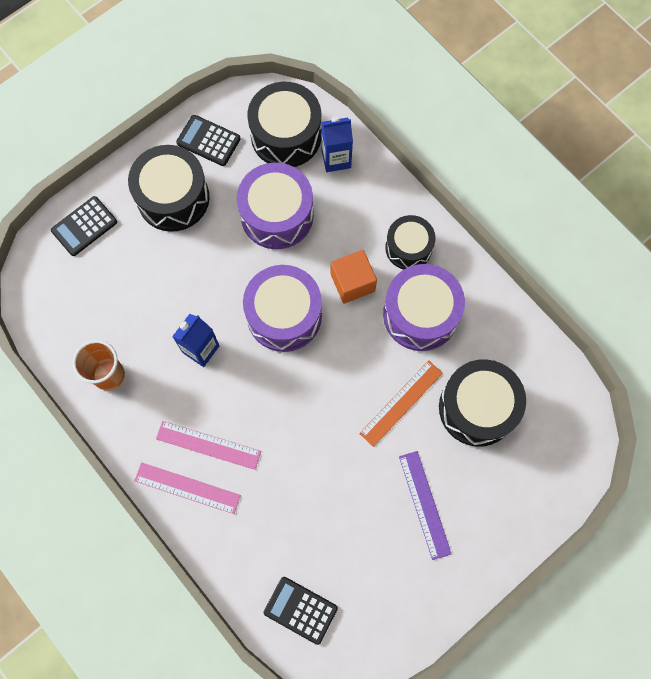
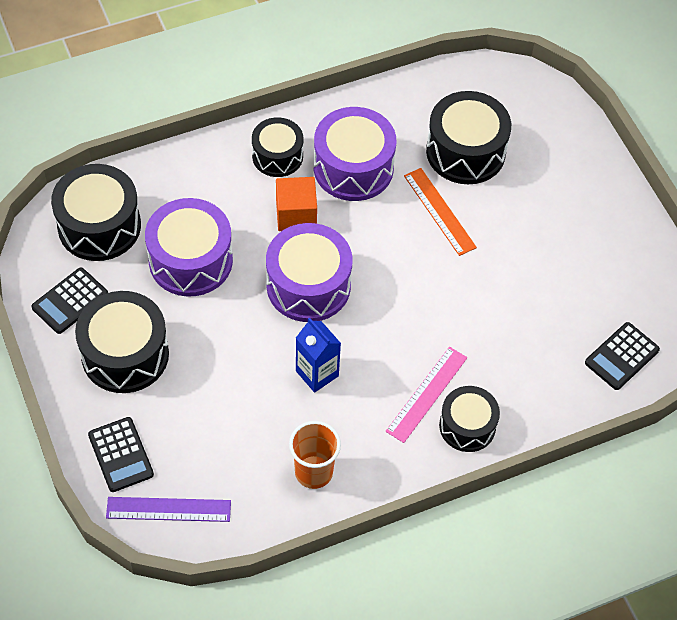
camera: 75 degrees left, 15 degrees down
pink ruler [134,462,241,514] -> black drum [439,386,500,452]
blue carton [321,117,353,172] -> none
purple ruler [399,451,451,560] -> purple ruler moved to [106,497,231,522]

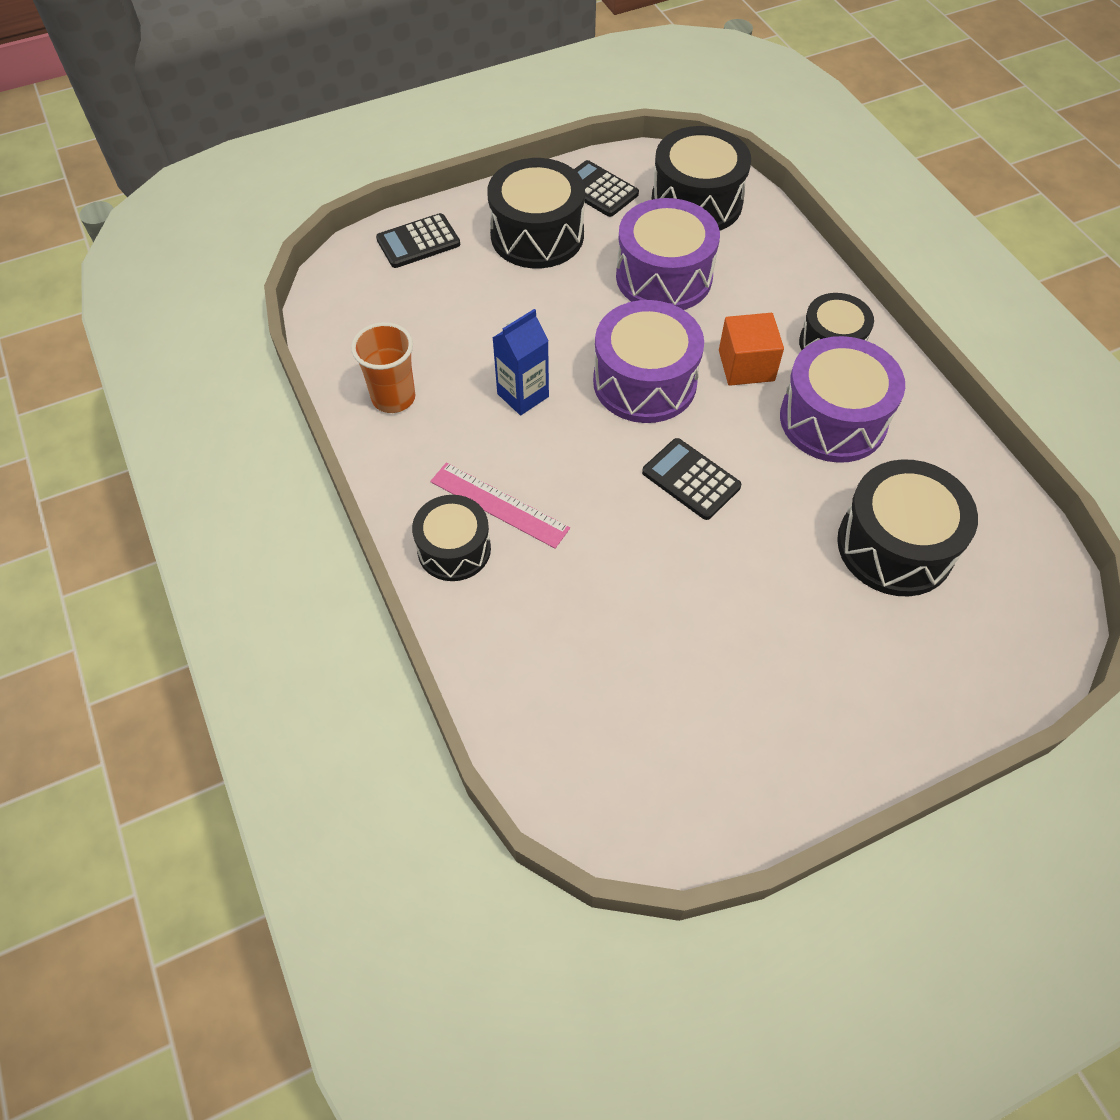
camera: 90 degrees right, 0 degrees up
purple ruler [106,497,231,522] -> none
orange ruler [404,168,477,256] -> none
black calculator [585,322,660,390] -> black calculator moved to [642,438,741,520]

